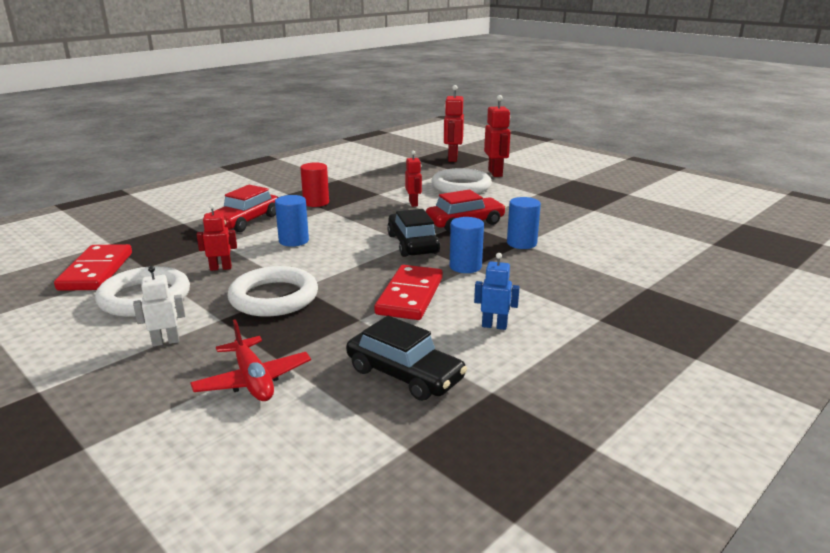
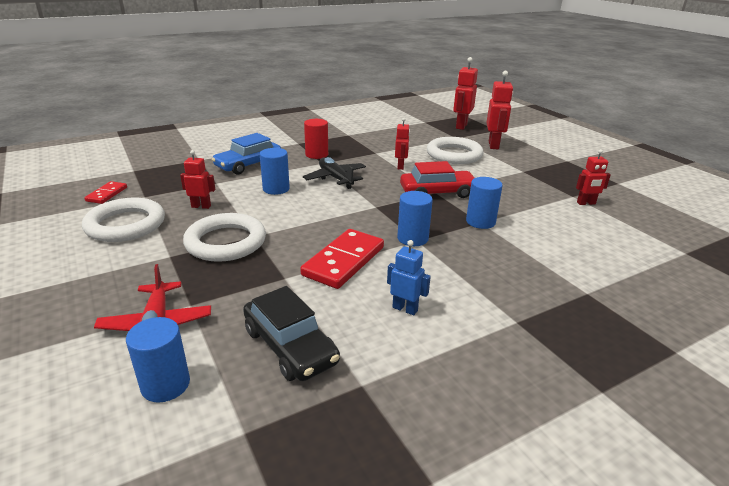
camera: 15 degrees right, 5 degrees up
red domino [54,244,132,291] -> red domino [84,181,127,204], size x0.55
white robot [133,266,185,346] -> none
red car [210,185,278,232] -> blue car [212,133,281,175]
black car [387,209,440,257] -> none
none -> blue cylinder [126,317,190,402]
none -> black plane [303,157,366,189]
none -> red robot [576,149,611,205]

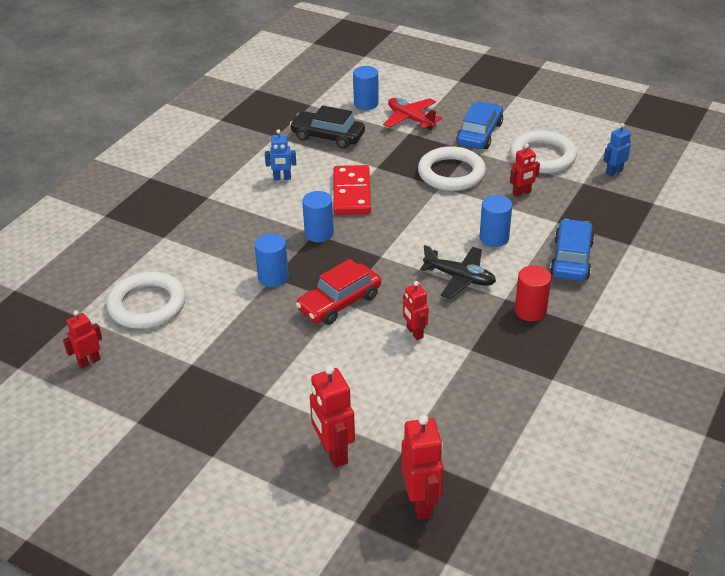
camera: 150 degrees right, 10 degrees up
red domino [84,181,127,204] -> blue robot [603,123,631,176]
white ring [427,137,484,164] -> white ring moved to [107,272,186,329]
red robot [576,149,611,205] -> red robot moved to [63,310,102,369]
none -> blue car [456,101,503,149]

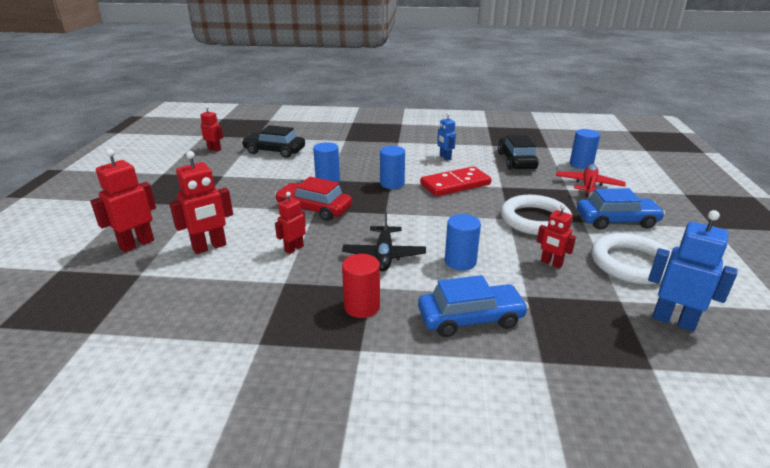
camera: 65 degrees right, 10 degrees down
white ring [107,272,186,329] -> black car [242,125,305,158]
red robot [401,415,444,519] -> red robot moved to [169,151,233,254]
blue robot [603,123,631,176] -> blue robot [648,210,737,331], size x1.62

